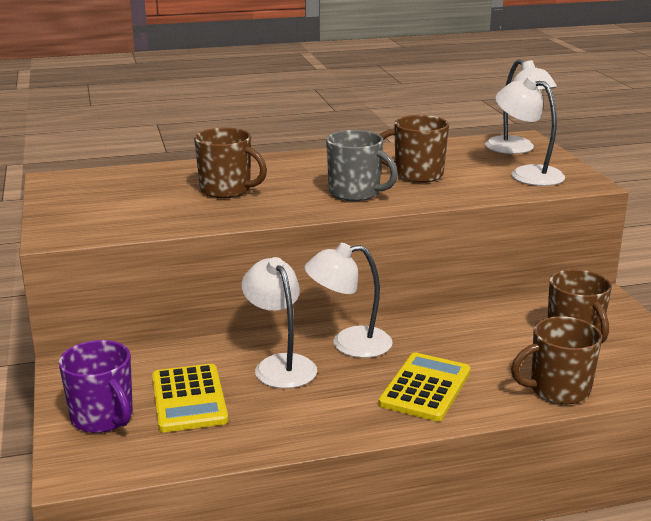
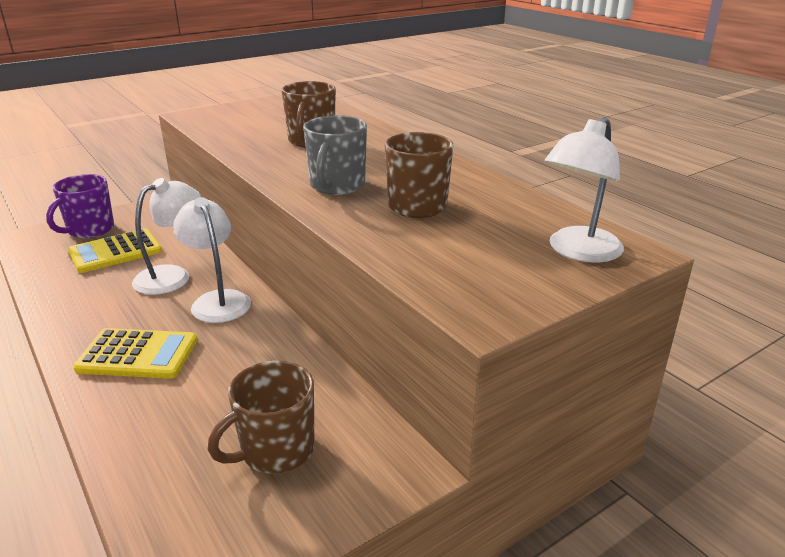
camera: 70 degrees right, 5 degrees up
white lamp [496,76,565,186] -> none
brown mug [511,316,602,405] -> none

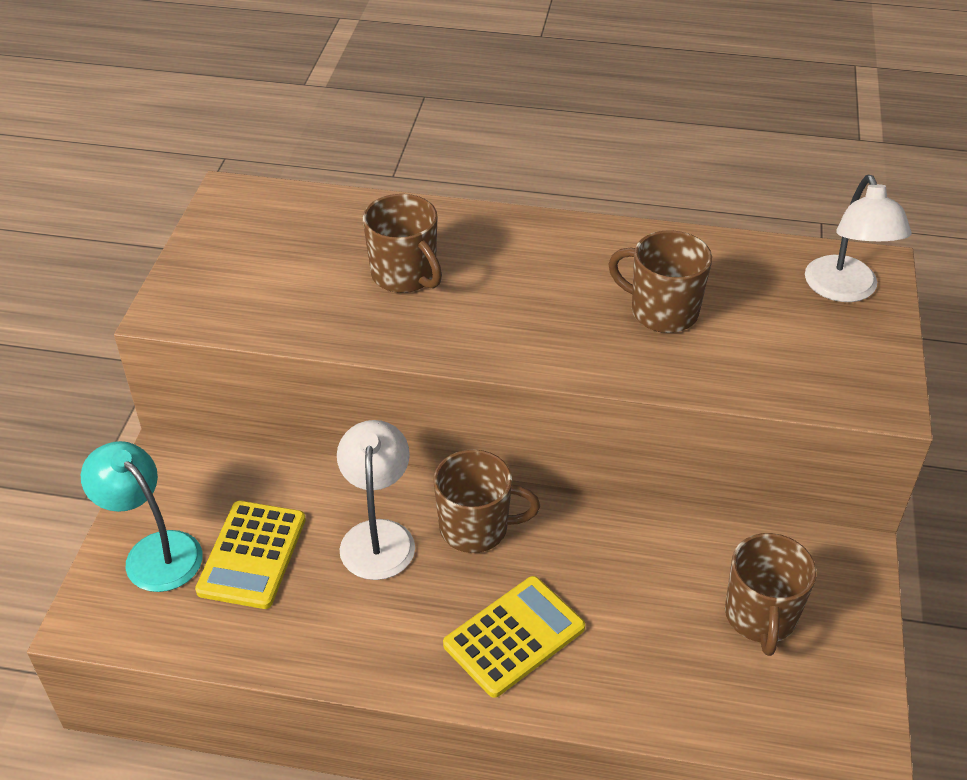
camera: 45 degrees left, 15 degrees up
purple mug [46,174,114,238] -> turquoise lamp [81,441,203,592]
white lamp [173,197,251,323] -> brown mug [434,450,540,553]
grey mug [303,115,367,195] -> none

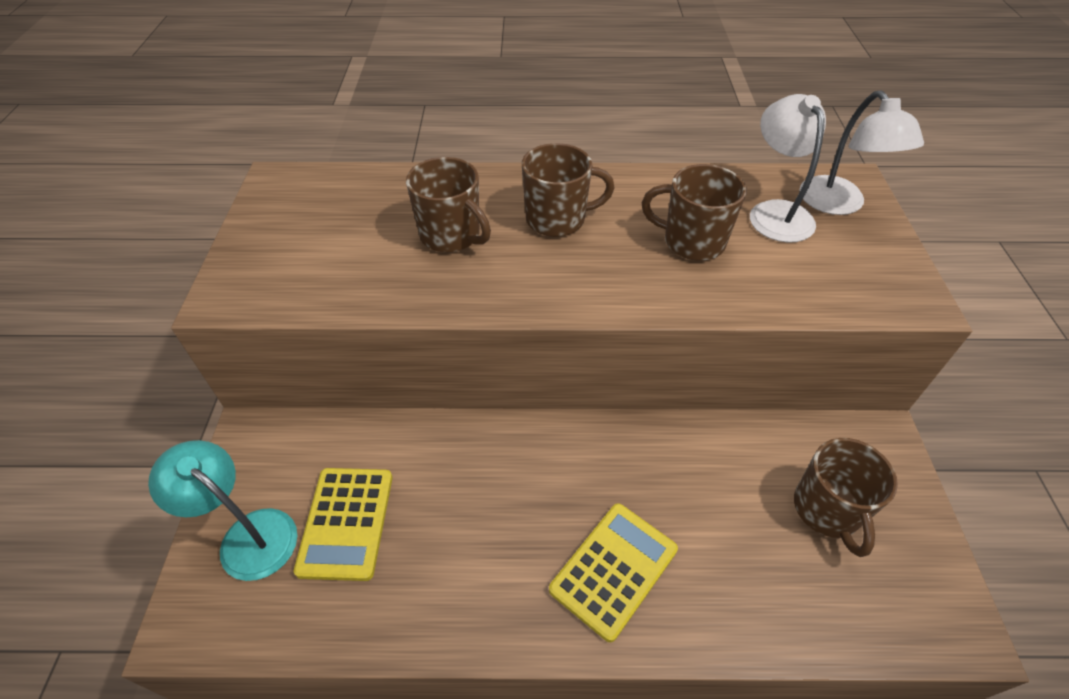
camera: 10 degrees left, 5 degrees up
white lamp [337,420,415,580] -> white lamp moved to [750,94,826,243]
brown mug [434,450,540,553] -> brown mug moved to [522,143,614,237]

